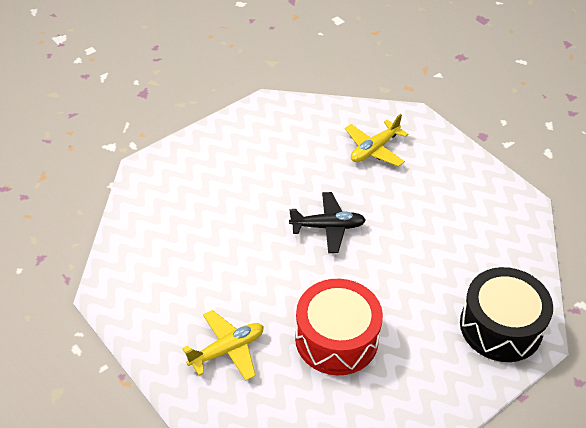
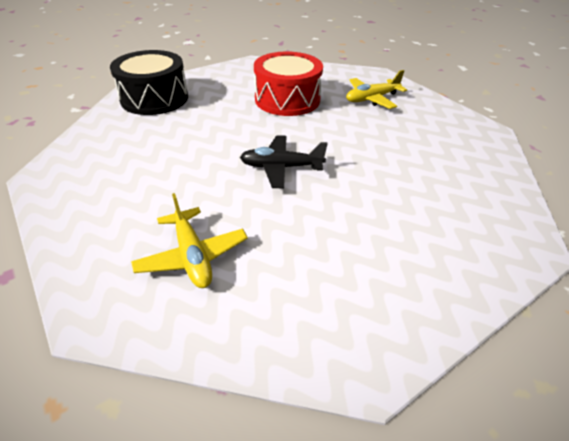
camera: 175 degrees left, 5 degrees down
yellow plane [345,114,409,167] -> yellow plane turned 105 degrees clockwise [131,193,248,288]

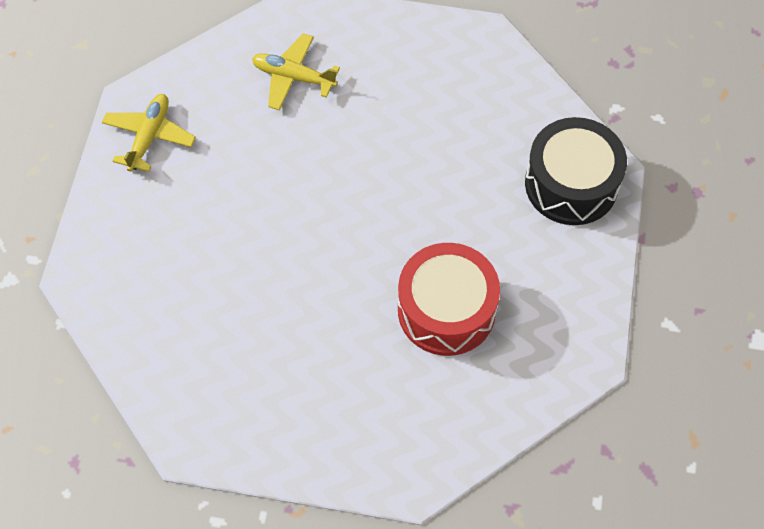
camera: 135 degrees right, 20 degrees up
black plane [240,135,328,189] -> none
yellow plane [346,70,407,109] -> yellow plane moved to [102,94,196,172]

